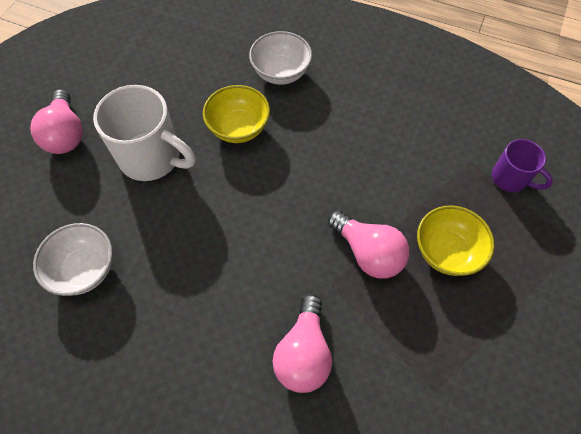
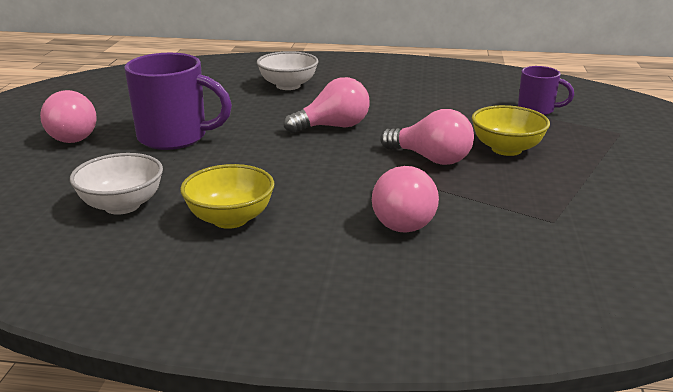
camera: 15 degrees left, 35 degrees down
white mug [93,85,195,181] -> purple mug [124,53,232,150]
yellow bowl [203,85,270,143] -> yellow bowl moved to [180,164,274,229]
none -> pink light bulb [284,77,370,133]

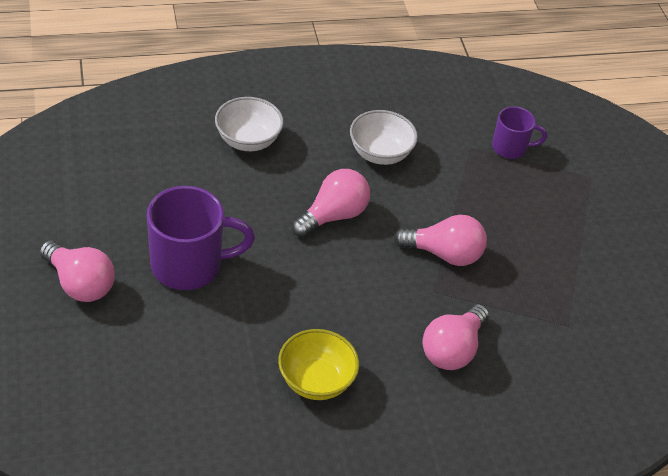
camera: 25 degrees left, 20 degrees up
white bowl [70,153,163,215] -> white bowl moved to [350,110,418,165]
pink light bulb [372,166,439,232] -> pink light bulb turned 60 degrees clockwise [423,304,489,370]
yellow bowl [472,105,550,156] -> none

